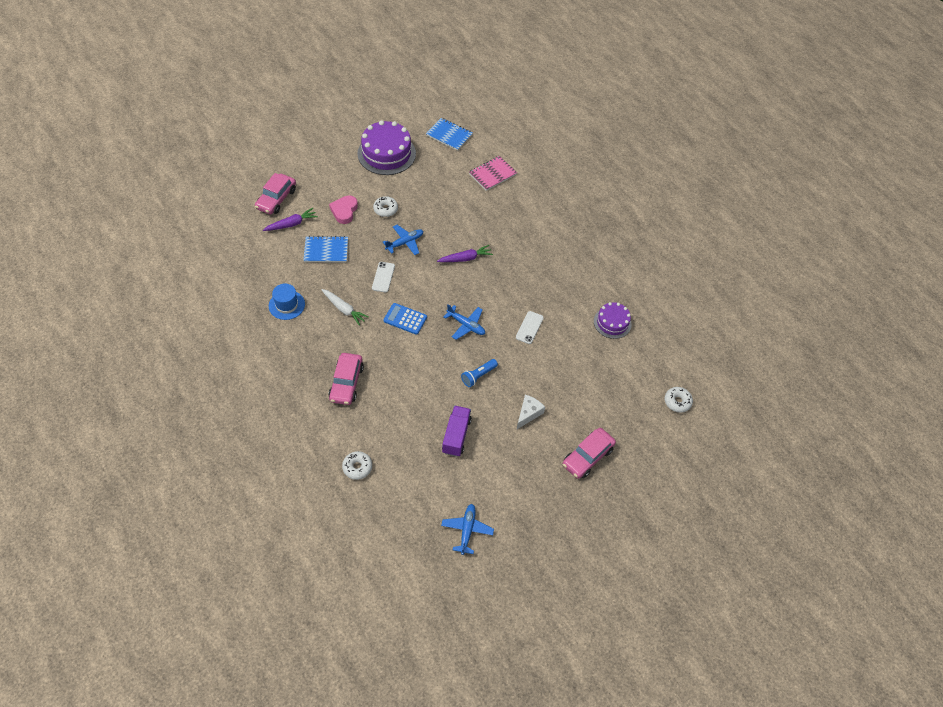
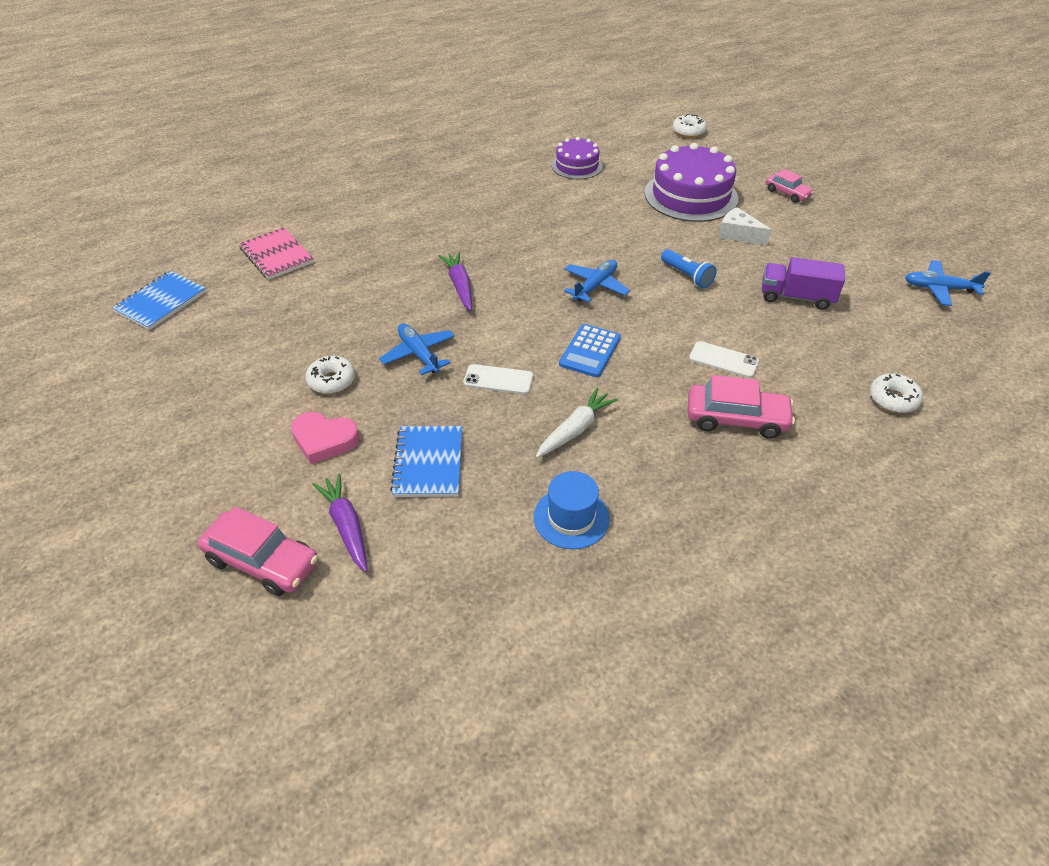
camera: 85 degrees left, 10 degrees down
purple cake [357,120,416,175] -> purple cake moved to [645,143,738,222]
white phone [516,311,544,344] -> white phone moved to [689,341,759,378]
pink car [563,428,616,479] -> pink car [766,169,814,203], size x0.62

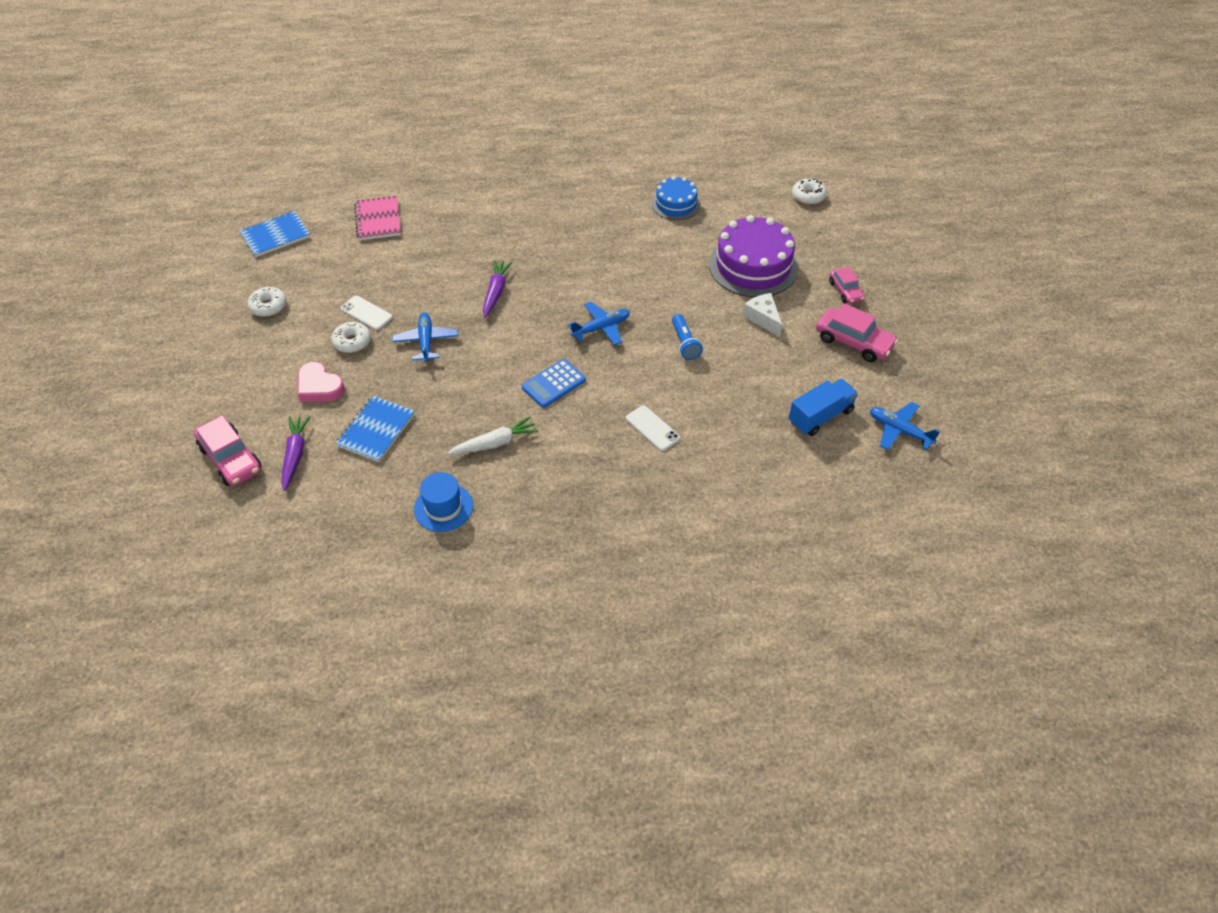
camera: 25 degrees right, 5 degrees up
white phone [463,364,533,394] -> white phone moved to [341,296,393,330]
purple cake [552,137,603,179] -> blue cake [652,176,701,220]
pink car [688,375,795,439] -> pink car moved to [816,303,898,362]
purple truck [762,257,845,310] -> none
white donut [870,373,923,413] -> white donut moved to [248,287,286,317]
none -> blue truck [789,379,858,436]

